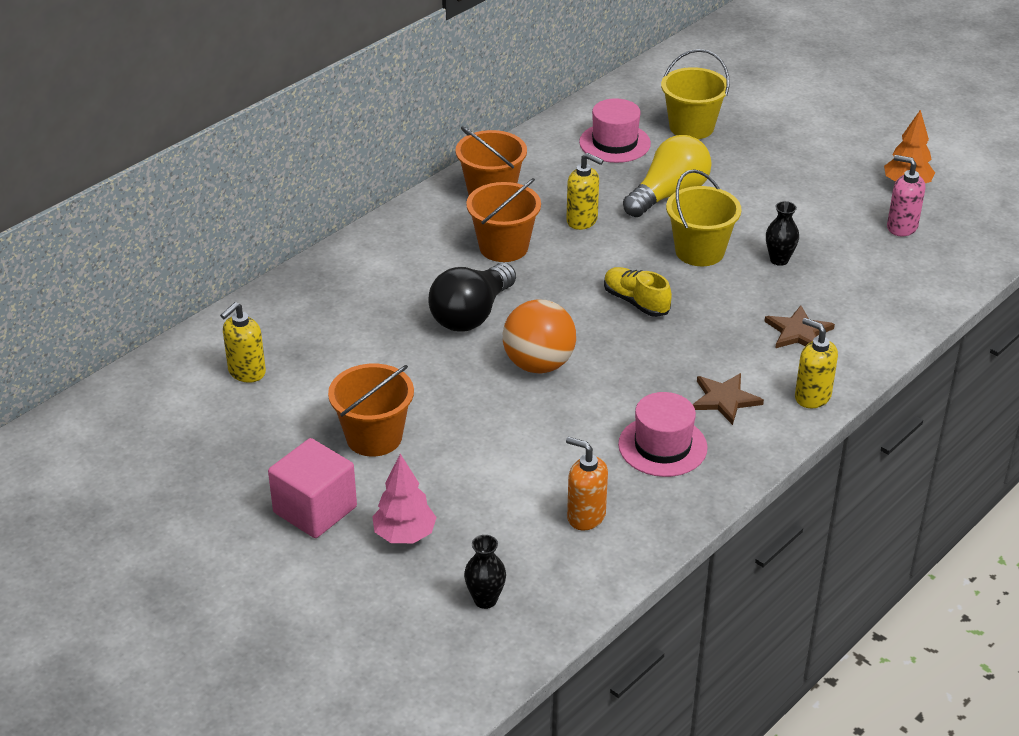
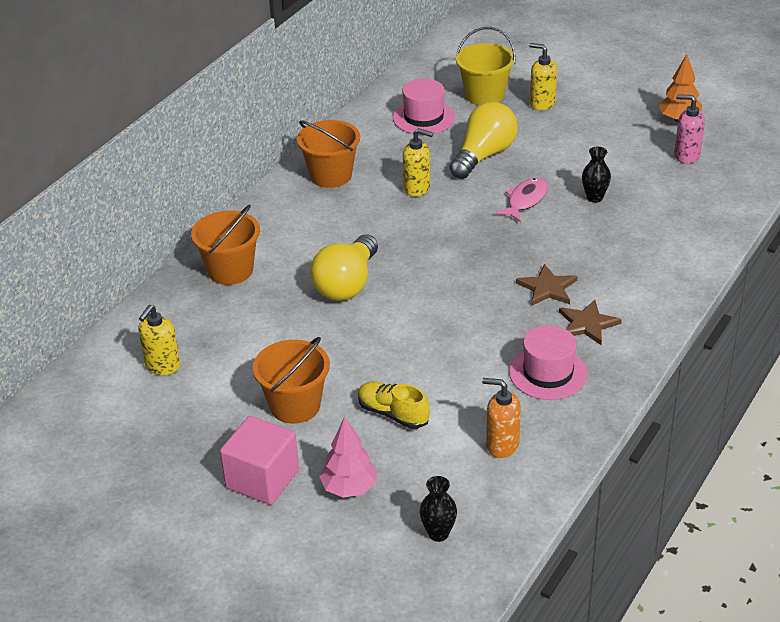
camera: 10 degrees left, 0 degrees up
black light bulb [429,263,516,331] -> yellow light bulb [310,234,378,301]
orange bucket [466,178,541,262] -> orange bucket moved to [191,205,260,285]
orange ball [503,299,576,373] -> none
yellow shoe [604,267,672,317] -> yellow shoe moved to [358,382,430,429]
yellow bucket [666,169,742,266] -> pink fish [495,178,548,222]
brown star [764,305,835,348] -> brown star moved to [516,264,577,306]
yellow soap dispenser [795,318,838,408] -> yellow soap dispenser moved to [529,43,557,110]

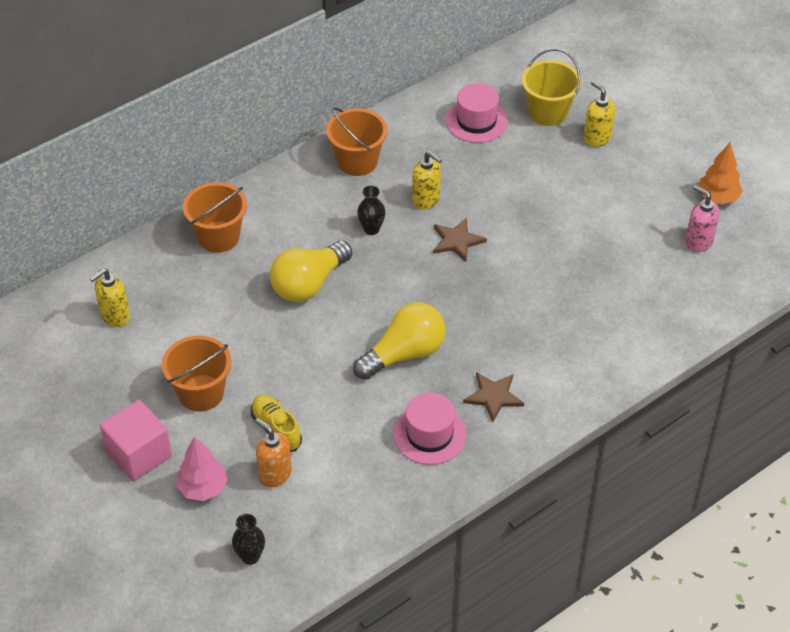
camera: 20 degrees right, 10 degrees up
yellow light bulb [449,102,518,179] -> yellow light bulb moved to [353,303,446,380]
orange soap dispenser [482,378,521,458] -> orange soap dispenser moved to [255,418,292,487]
pink fish [495,178,548,222] -> none
brown star [516,264,577,306] -> brown star moved to [433,218,487,262]
black vase [582,147,611,203] -> black vase moved to [357,185,386,235]

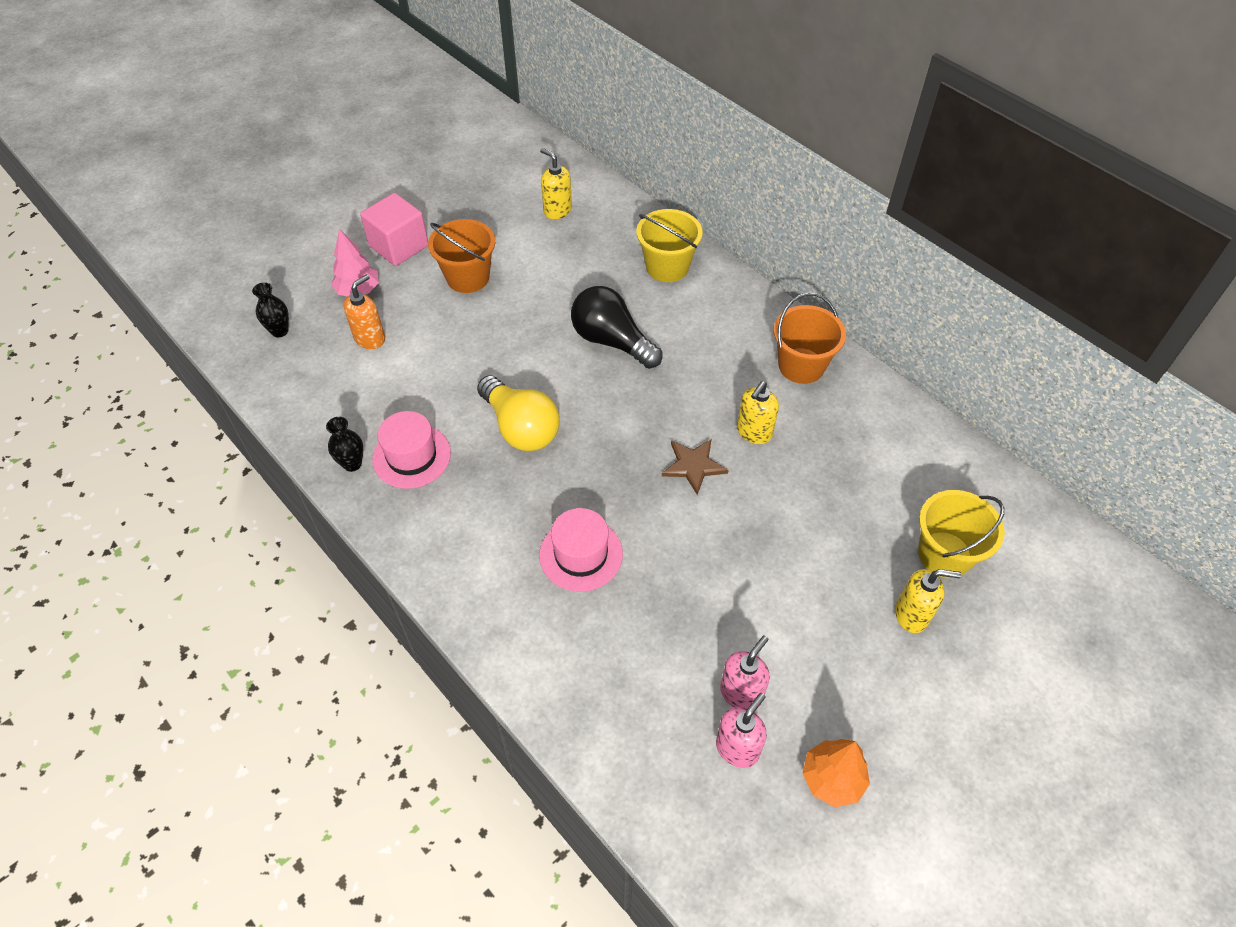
camera: 85 degrees right, 5 degrees up
orange bucket [183,182,247,253] -> yellow bucket [636,209,703,282]
yellow shoe [251,395,302,452] -> none
yellow light bulb [270,241,352,302] -> black light bulb [571,286,662,369]
black vase [357,185,386,235] -> black vase moved to [326,417,363,472]
pink hat [446,83,508,143] -> pink hat moved to [539,508,623,592]
brown star [463,372,524,422] -> none
yellow soap dispenser [584,81,616,147] -> yellow soap dispenser turned 45 degrees clockwise [895,569,961,633]
none -> pink soap dispenser [720,636,770,709]

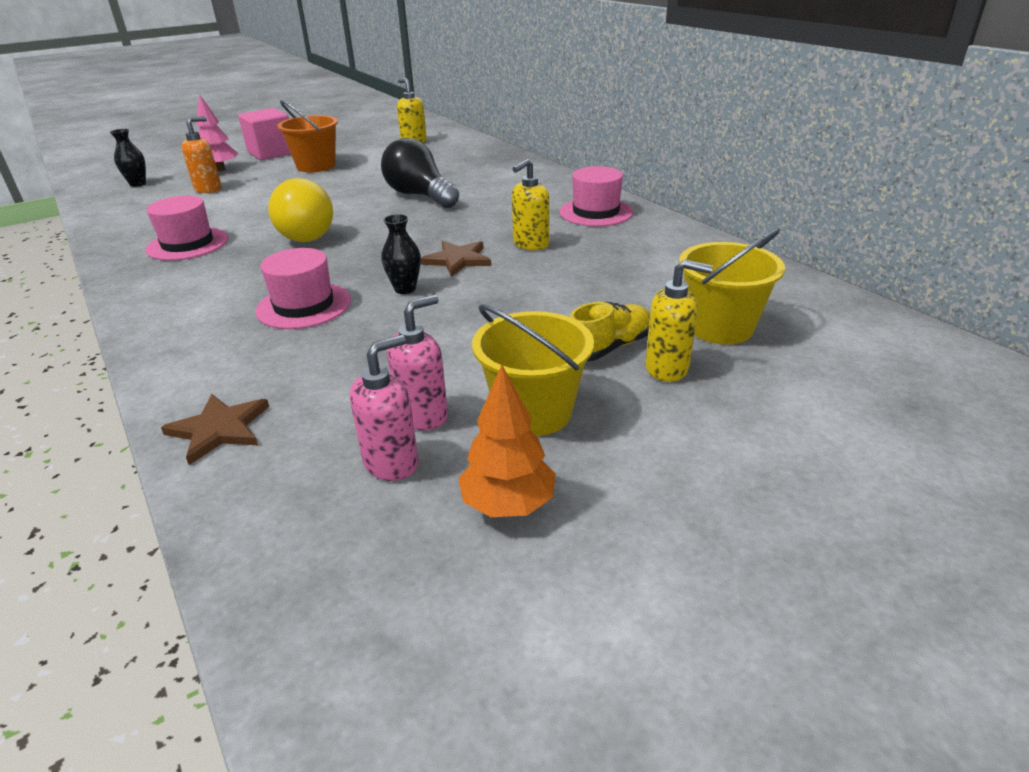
camera: 10 degrees right, 20 degrees down
black vase [326,417,363,472] -> black vase moved to [381,214,421,294]
yellow bucket [636,209,703,282] -> yellow bucket moved to [472,304,594,436]
orange bucket [774,293,846,384] -> pink hat [559,166,633,226]
none -> brown star [161,394,269,465]
none -> yellow shoe [570,302,650,361]

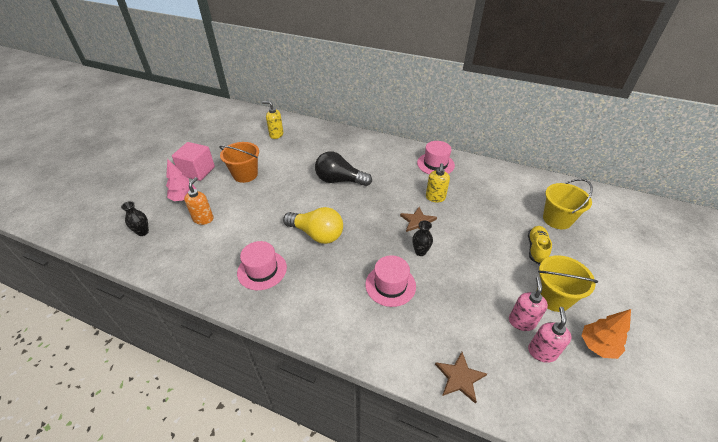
camera: 35 degrees left, 10 degrees up
yellow soap dispenser [645,259,713,382] -> none

